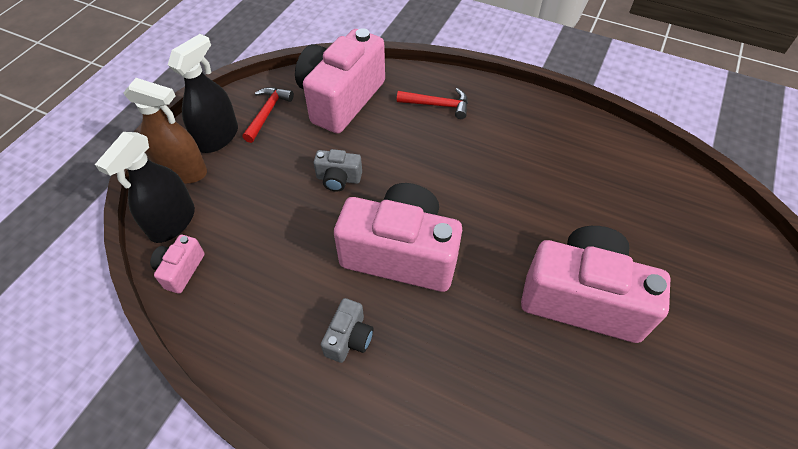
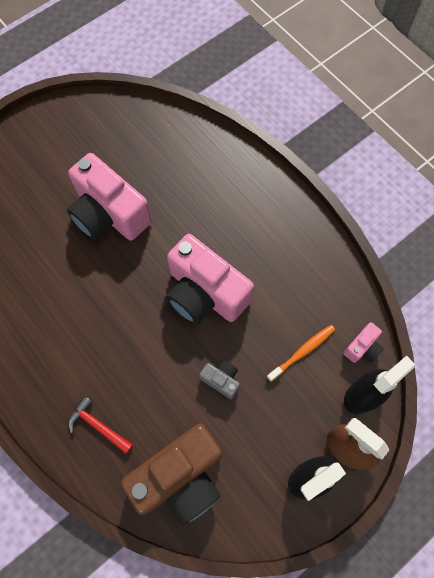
camera: 155 degrees left, 15 degrees up
red hammer [242,87,294,143] -> none
pink camera [295,28,385,134] -> brown camera [121,423,222,526]
grey camera [321,298,373,363] -> none
none -> orange toothbrush [266,325,335,382]

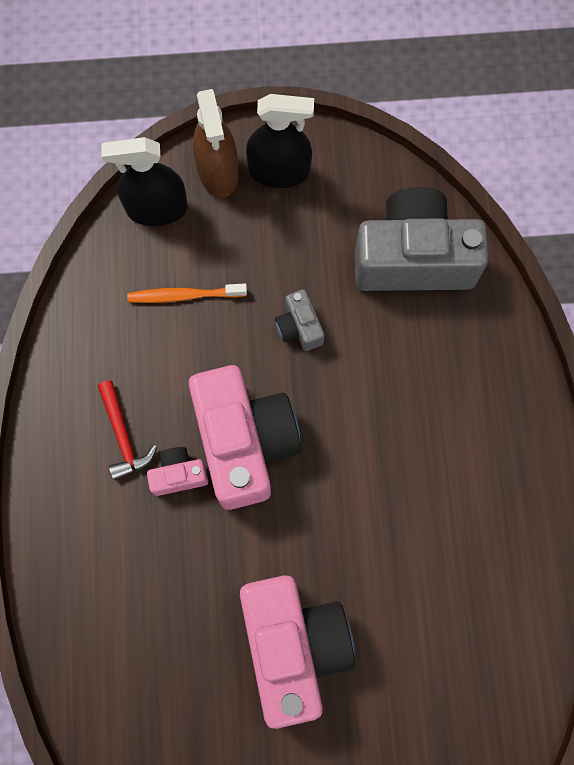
camera: 145 degrees left, 5 degrees up
red hammer [68,395,133,454] -> red hammer moved to [98,380,157,480]
brown camera [121,423,222,526] -> grey camera [354,187,488,291]
pink camera [343,322,384,363] -> pink camera moved to [147,447,208,496]

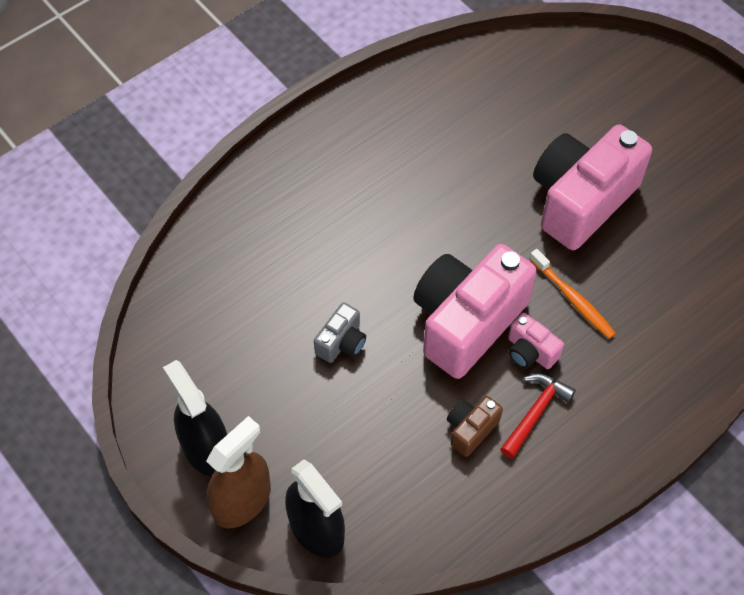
camera: 125 degrees left, 15 degrees down
orange toothbrush [127,284,247,303] -> orange toothbrush moved to [530,249,616,339]
grey camera [354,187,488,291] -> none
none -> brown camera [447,396,503,457]

